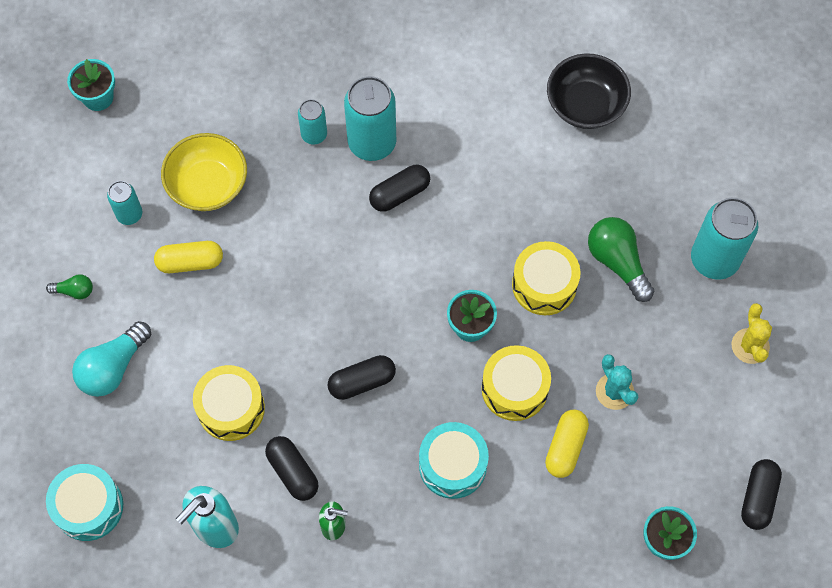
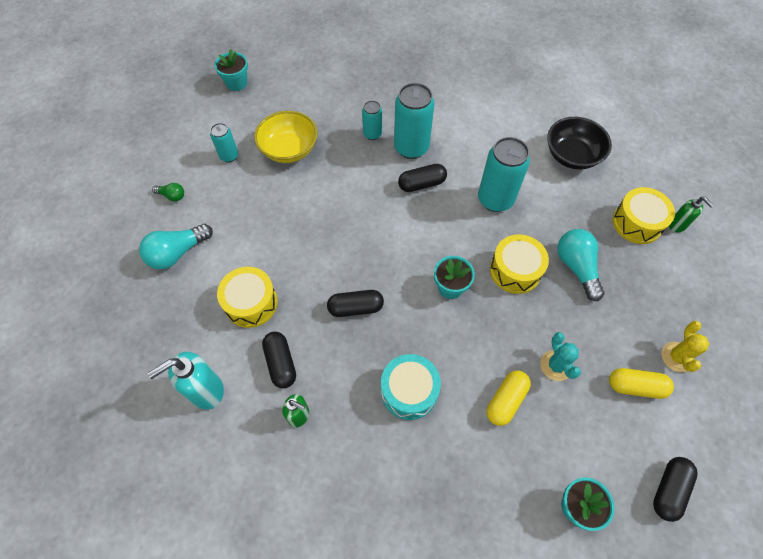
camera: 15 degrees right, 5 degrees down
turquoise drum [46,464,123,541] -> none
yellow capsule [154,241,223,273] -> yellow capsule moved to [609,368,674,399]
yellow drum [481,345,551,421] -> yellow drum moved to [613,187,675,244]
green light bulb [588,217,654,302] -> turquoise light bulb [557,229,604,301]
turquoise can [691,198,758,280] -> turquoise can moved to [478,137,530,212]
none -> green soap dispenser [669,197,714,232]

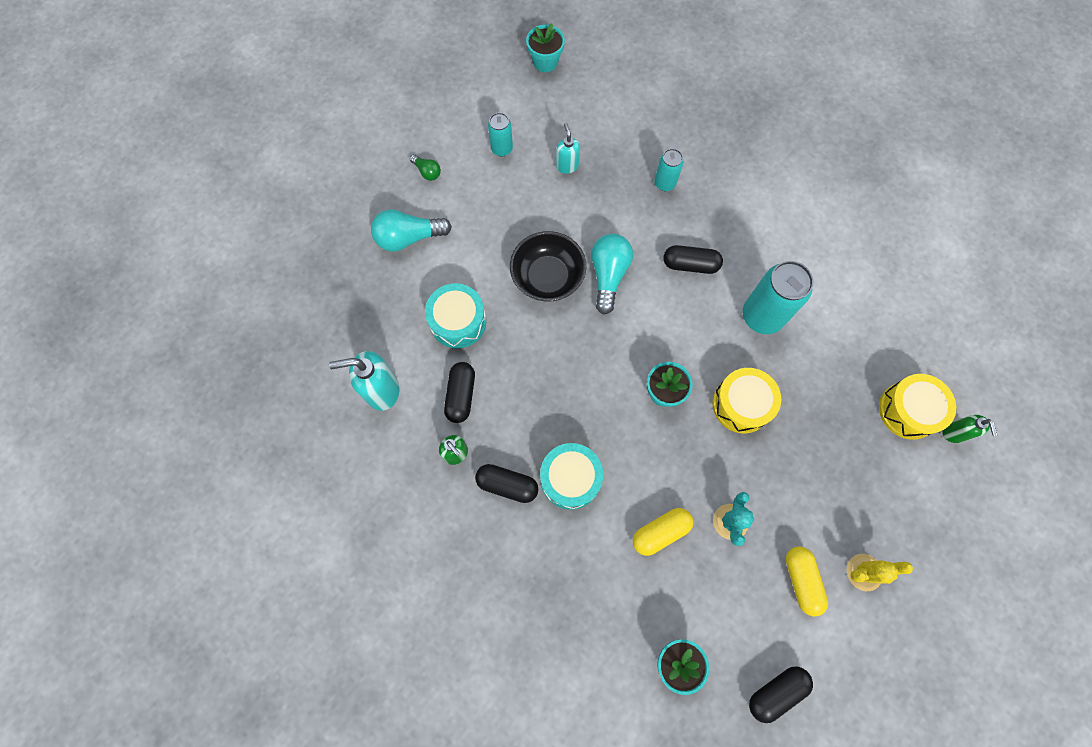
camera: 25 degrees right, 10 degrees up
yellow drum [217,267,278,328] -> turquoise drum [425,283,486,348]
yellow bowl [254,111,318,163] -> turquoise soap dispenser [556,123,580,174]
black capsule [327,290,384,317] -> black capsule moved to [475,464,538,503]
turquoise can [394,83,434,159] -> none
black bowl [547,117,612,170] -> black bowl moved to [510,231,586,302]
turquoise light bulb [557,229,604,301] -> turquoise light bulb moved to [591,234,633,314]
yellow capsule [609,368,674,399] -> yellow capsule turned 45 degrees clockwise [786,546,828,617]
yellow cactus [661,321,709,372] -> yellow cactus turned 45 degrees clockwise [847,554,913,591]

